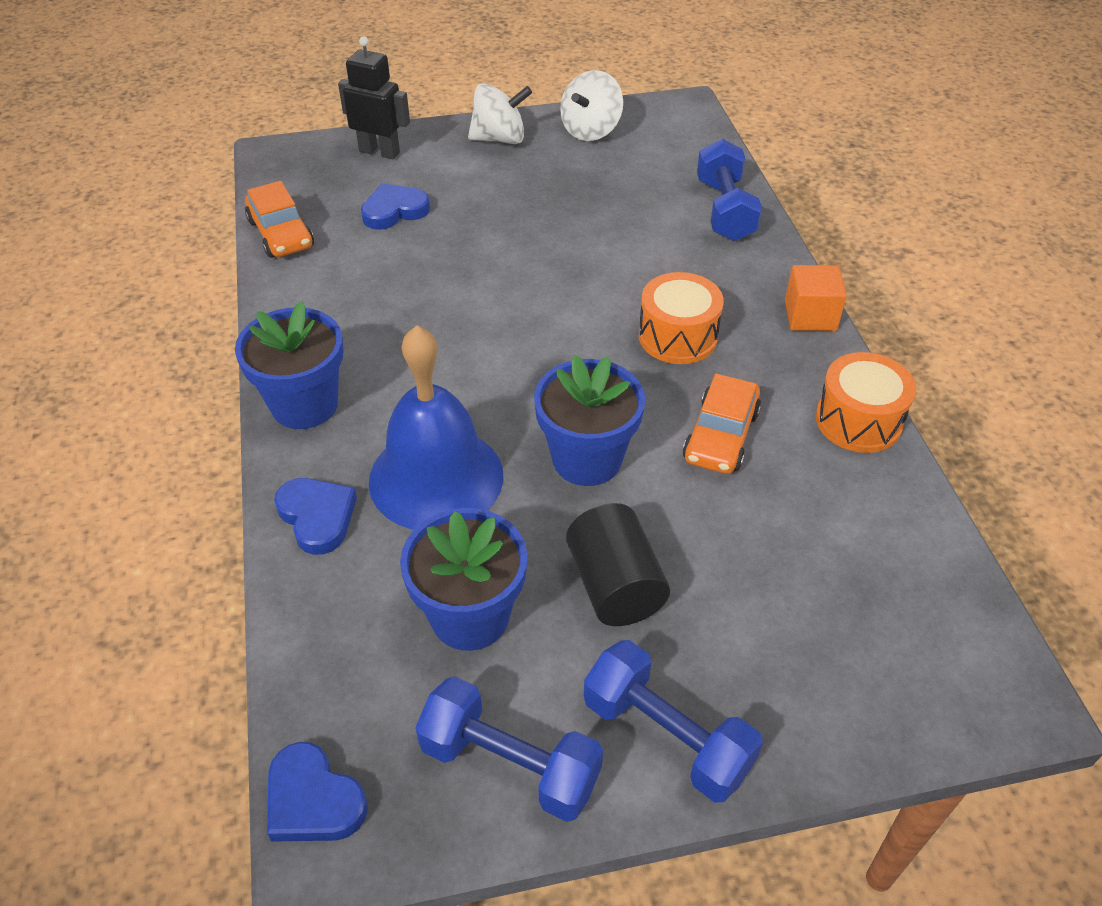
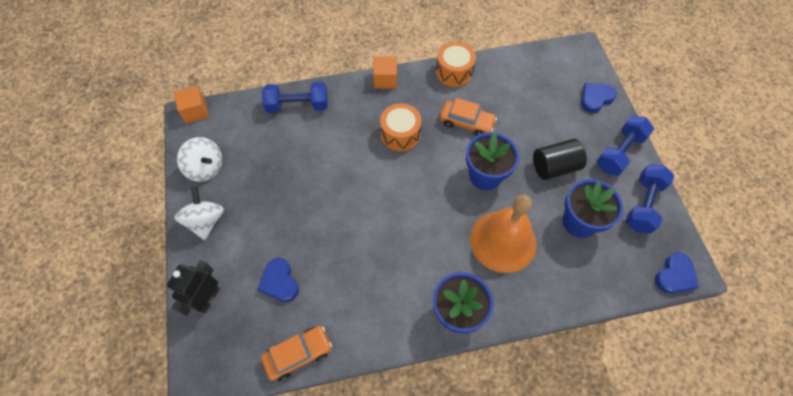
camera: 90 degrees left, 15 degrees up
blue heart [274,478,357,555] -> blue heart moved to [581,83,617,113]
blue bell [369,325,503,530] -> orange bell [470,194,536,273]
none -> orange cube [174,86,209,124]

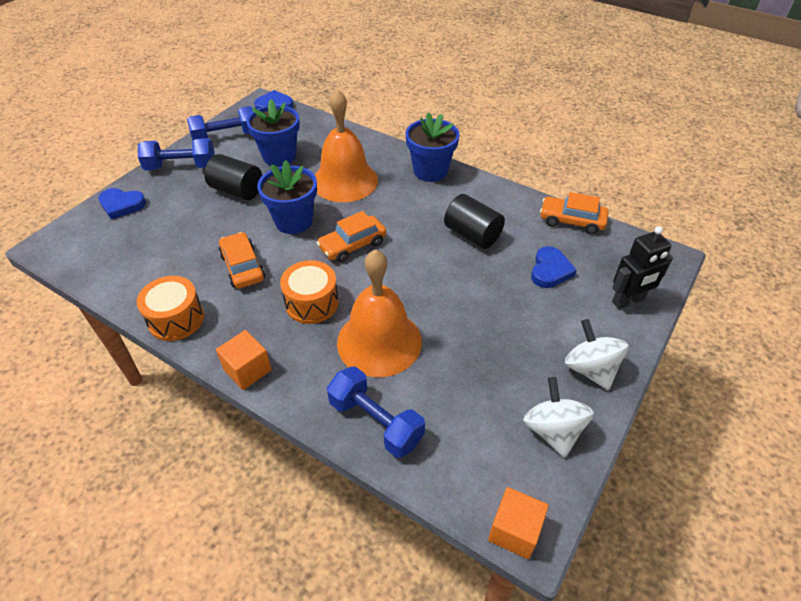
camera: 135 degrees left, 15 degrees down
white spinning top [174,187,224,240] -> white spinning top turned 120 degrees clockwise [565,319,629,390]
none -> orange car [317,211,386,262]
none -> orange bell [337,249,422,377]
none -> black cylinder [444,194,505,249]

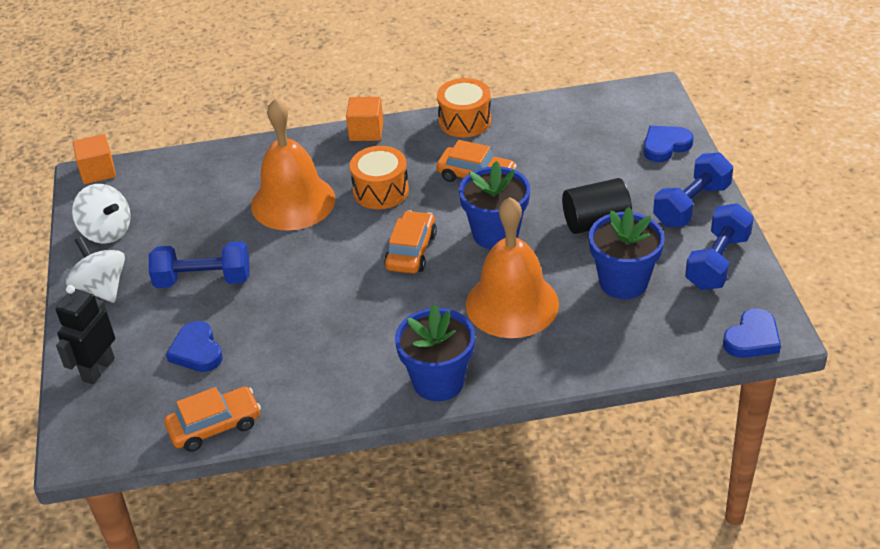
camera: 140 degrees right, 5 degrees down
blue dumbbell [327,366,425,458] -> blue dumbbell moved to [149,242,250,288]
black cylinder [444,194,505,249] -> none
white spinning top [565,319,629,390] -> white spinning top turned 150 degrees counterclockwise [66,237,125,303]

